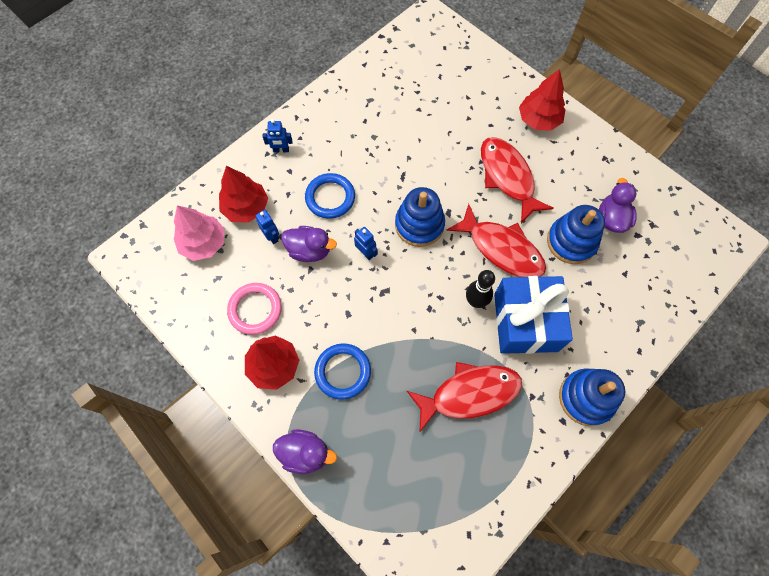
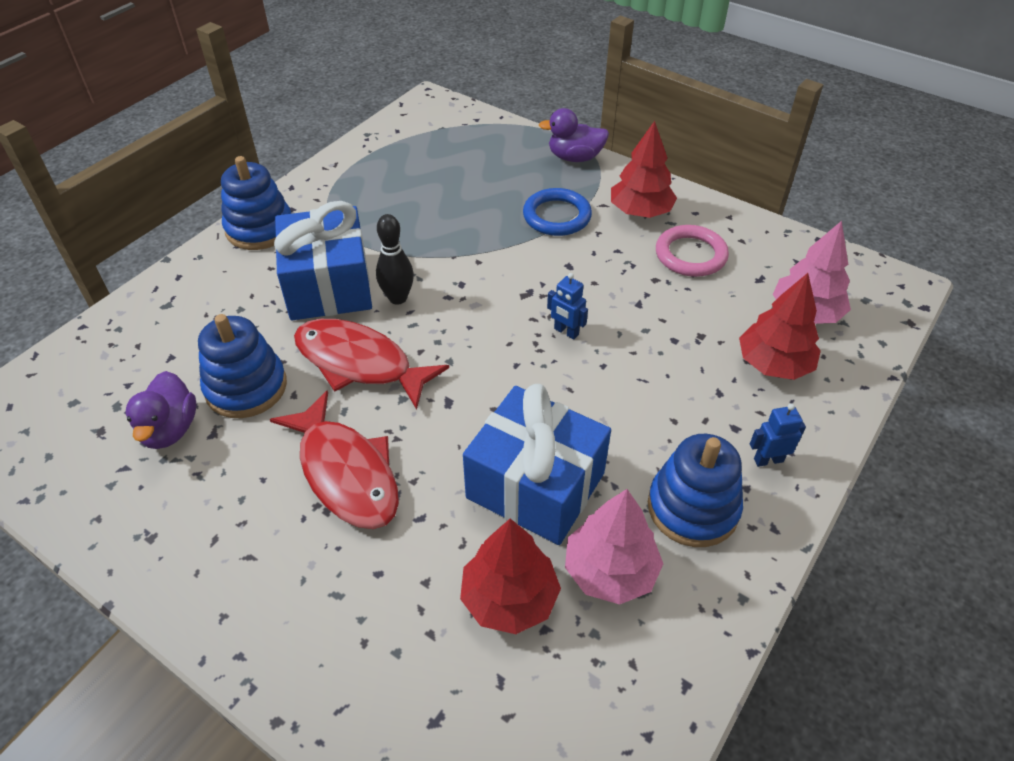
camera: 170 degrees right, 20 degrees down
blue robot [255,210,279,244] -> none
purple duck [281,226,337,262] -> none
blue ring [305,173,355,219] -> none
blue stacking toy [395,187,445,247] -> blue stacking toy moved to [648,434,743,547]
red fish [407,362,522,433] -> none
red tree [519,69,565,131] -> red tree moved to [460,519,561,634]
none -> blue gift [463,384,611,545]
none -> pink tree [565,489,663,604]

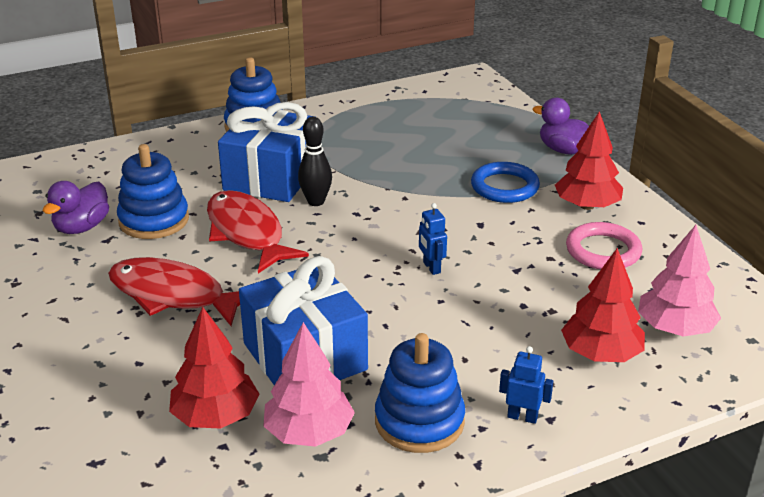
camera: 30 degrees right, 15 degrees down
red fish [270,390,399,529] -> red fish turned 120 degrees clockwise [108,257,240,326]

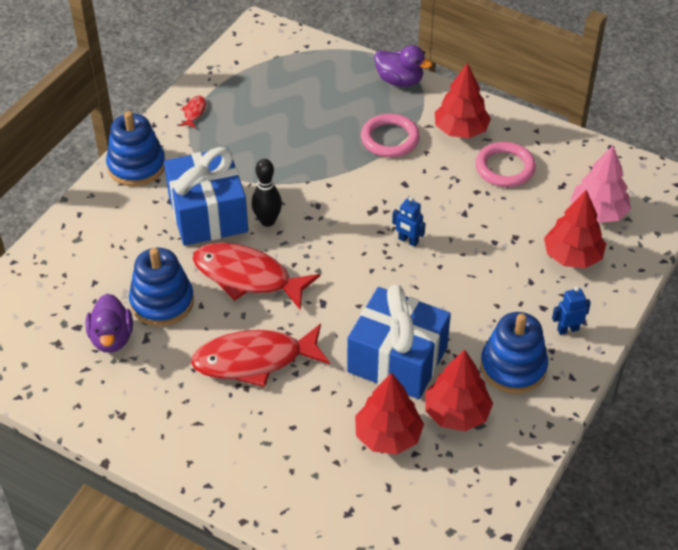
camera: 35 degrees left, 15 degrees up
pink tree [263,322,355,447] -> red tree [425,349,493,431]
blue ring [471,162,540,203] -> pink ring [361,114,420,157]
purple duck [533,98,589,155] -> purple duck turned 150 degrees counterclockwise [374,45,432,87]
none -> red fish [179,96,206,129]

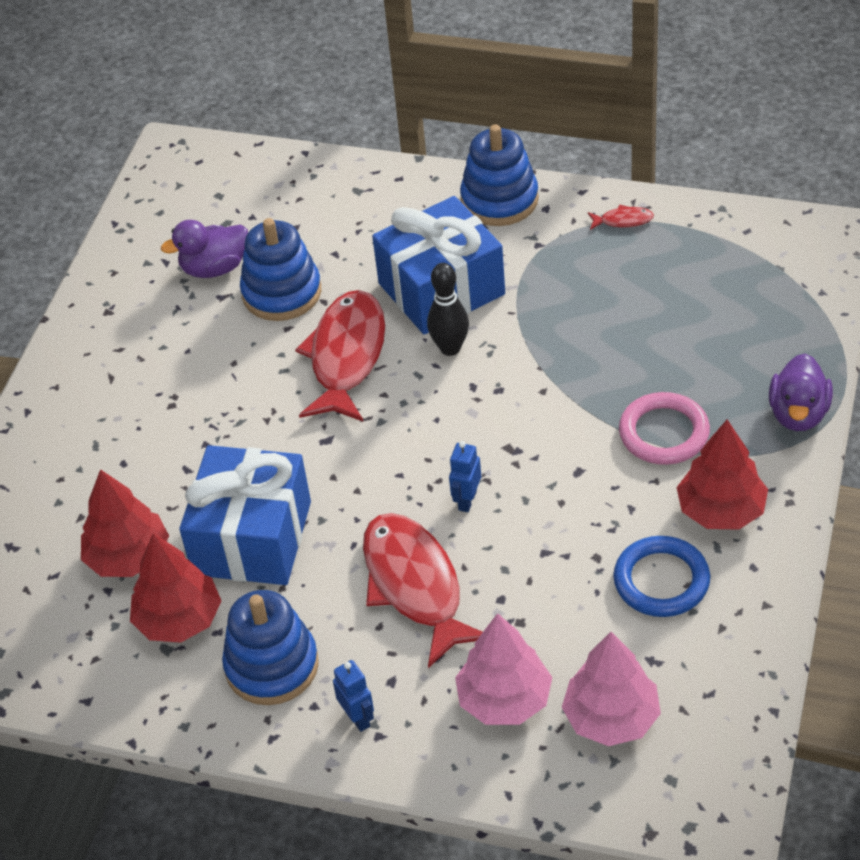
camera: 80 degrees right, 0 degrees up
red fish [191,324,330,387] -> red fish moved to [363,513,483,668]
pink ring [475,142,536,187] -> blue ring [613,536,710,617]
red tree [544,190,606,268] -> pink tree [455,613,552,725]

